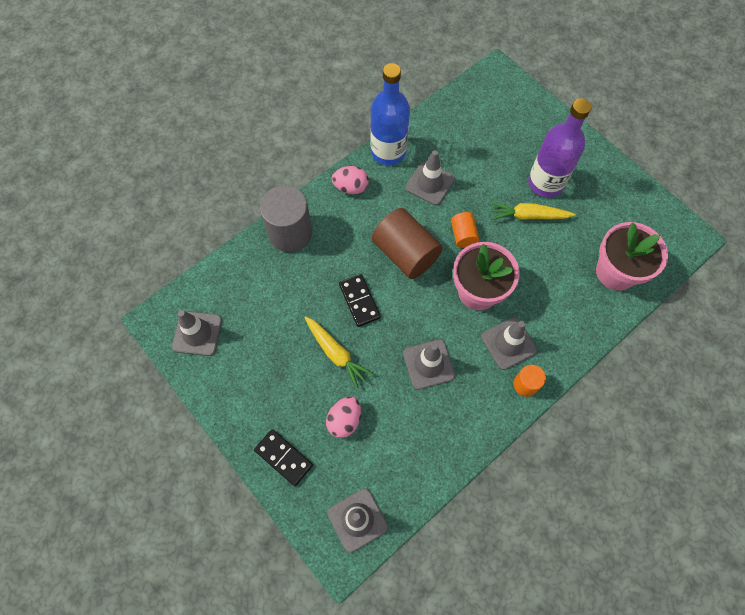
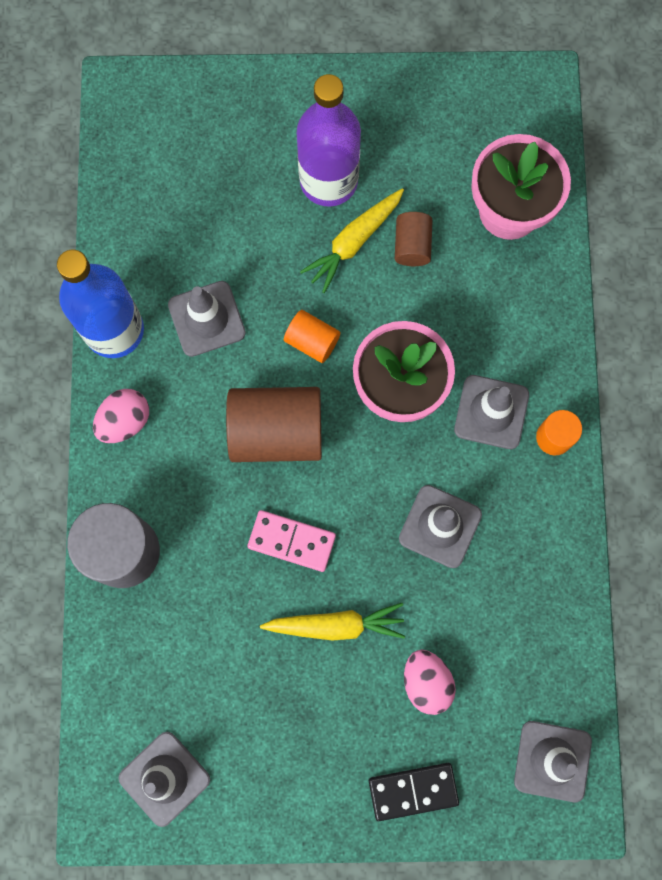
camera: 50 degrees left, 10 degrees up
black domino [339,274,381,327] -> pink domino [247,510,336,572]
none -> brown cylinder [395,212,433,266]

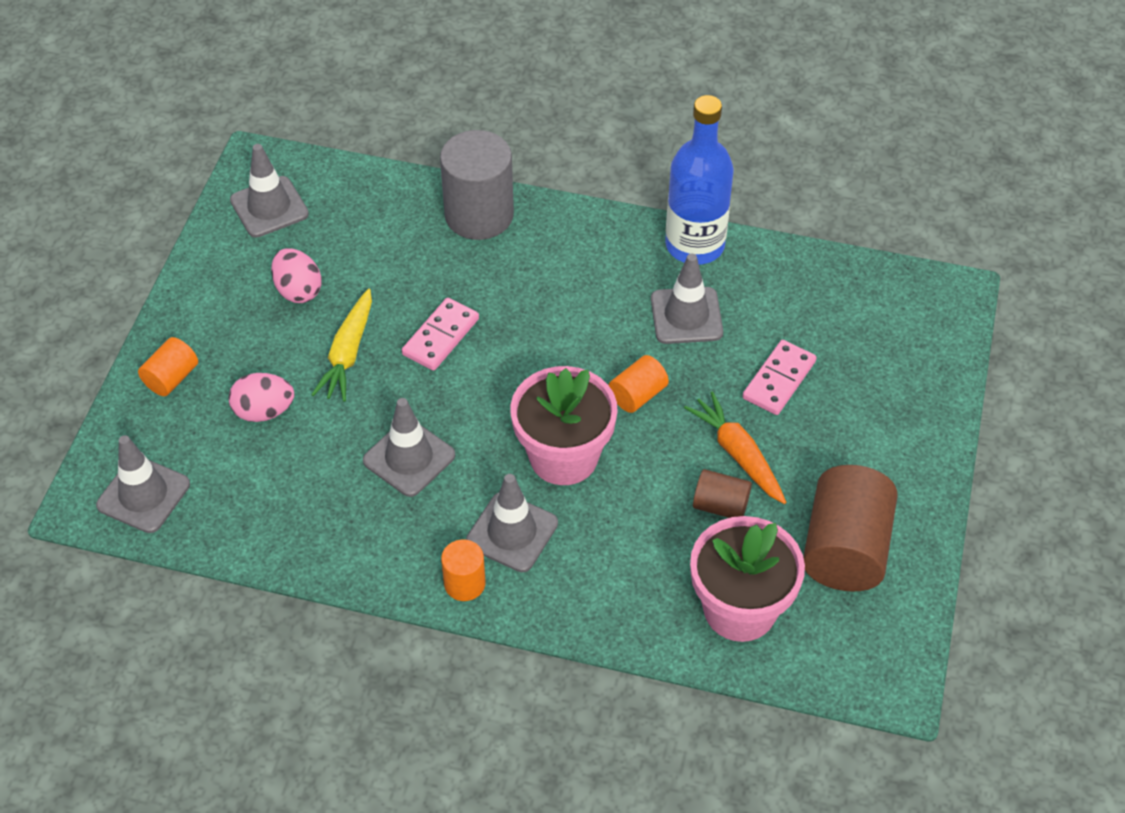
camera: 105 degrees right, 25 degrees down
pink egg [93,389,149,443] -> pink egg moved to [271,248,322,303]
brown cylinder [226,387,322,462] -> brown cylinder moved to [803,465,898,592]
purple bottle [297,74,361,207] -> none
yellow carrot [300,188,404,293] -> orange carrot [684,391,786,504]
black domino [369,763,459,821] -> orange cylinder [138,337,198,396]
none -> pink domino [742,340,817,415]

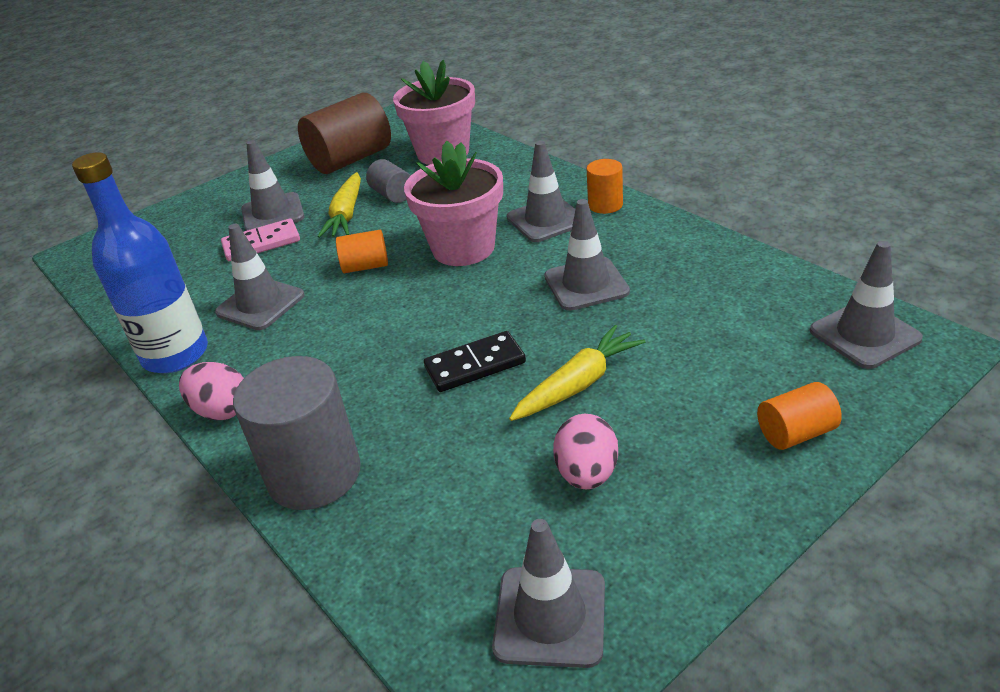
camera: 140 degrees left, 15 degrees down
pink egg [229,373,294,422] -> pink egg moved to [179,362,244,420]
pink domino [402,298,479,371] -> black domino [424,331,526,392]
orange carrot [684,391,786,504] -> yellow carrot [317,172,361,238]
brown cylinder [693,469,752,518] -> grey cylinder [366,159,411,203]
none -> grey traffic cone [241,140,305,231]

